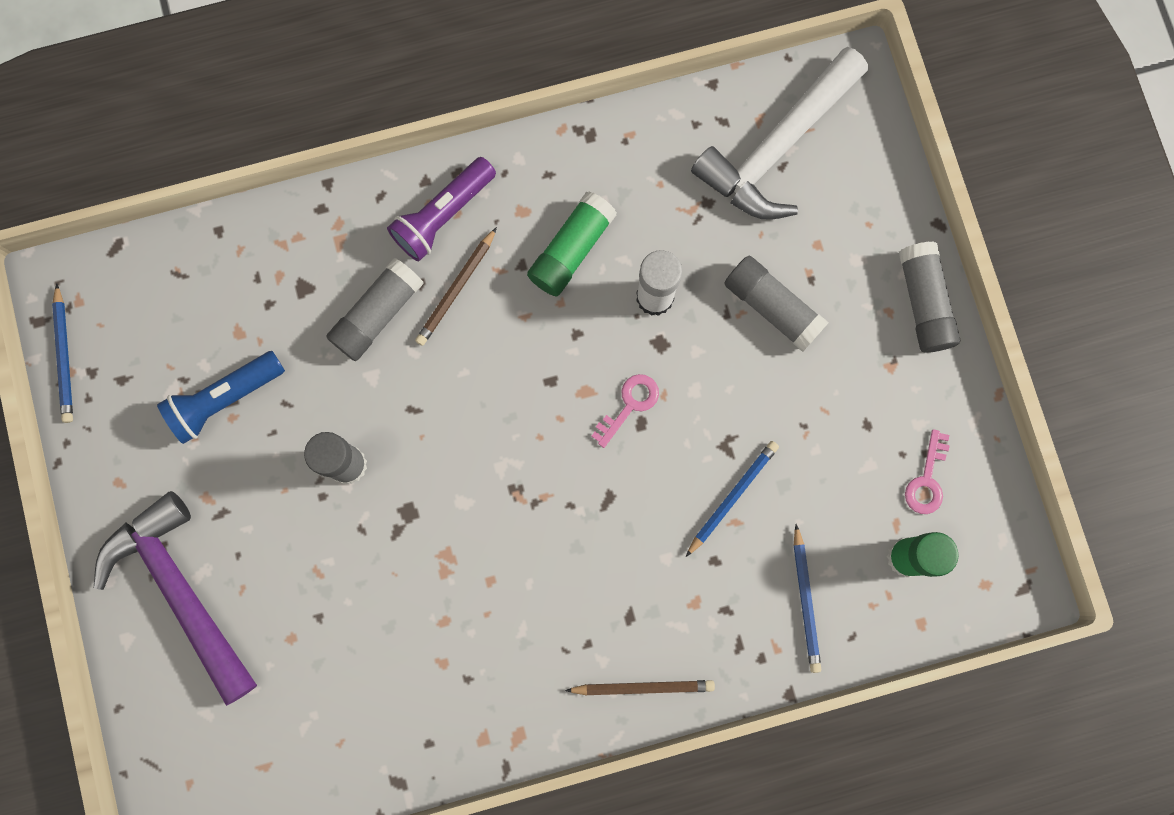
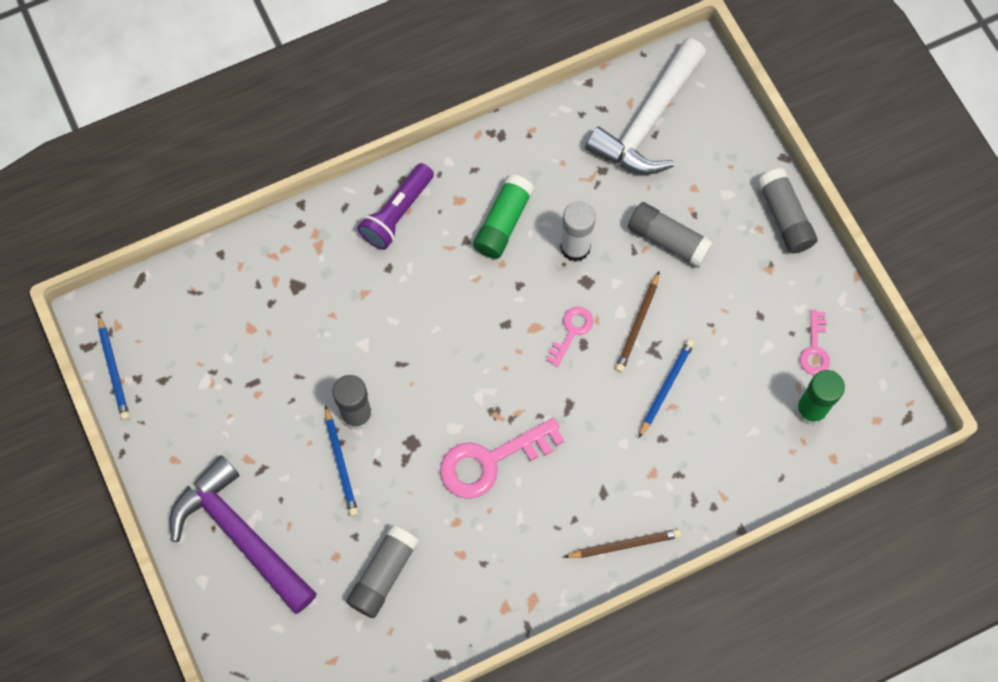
camera: 10 degrees left, 10 degrees down
blue flashlight [157,351,285,444] -> none
grey glue stick [326,258,424,361] -> grey glue stick moved to [346,525,419,618]
brown pencil [415,227,497,346] -> brown pencil moved to [615,272,659,372]
blue pencil [794,524,821,673] -> blue pencil moved to [325,405,358,516]
none -> pink key [440,418,564,499]

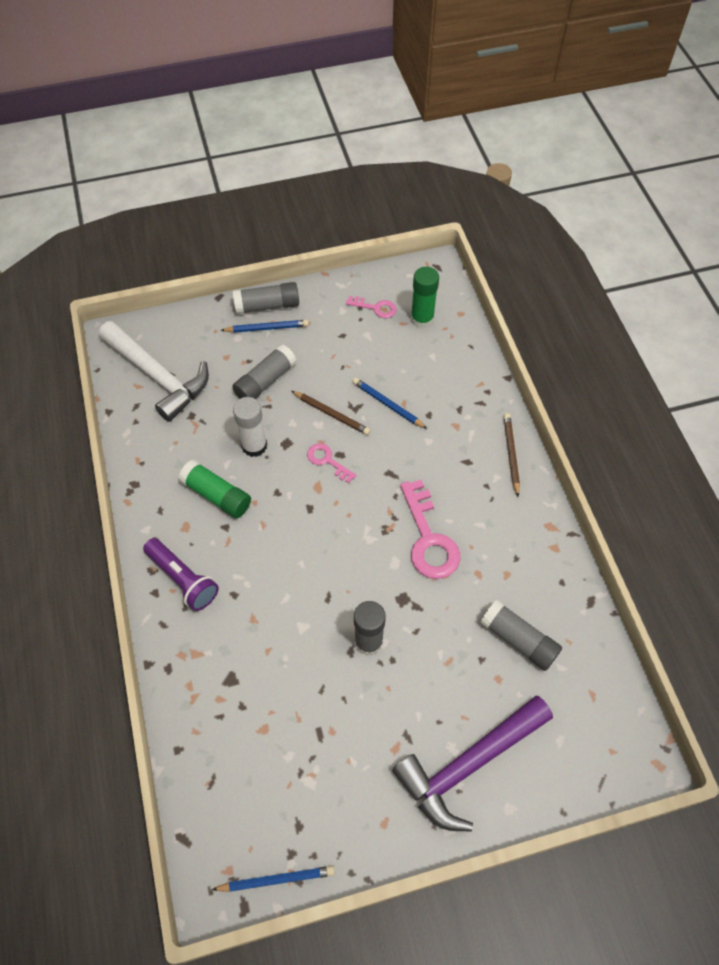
camera: 80 degrees left, 10 degrees down
blue pencil [325,405,358,516] -> blue pencil moved to [221,320,309,333]

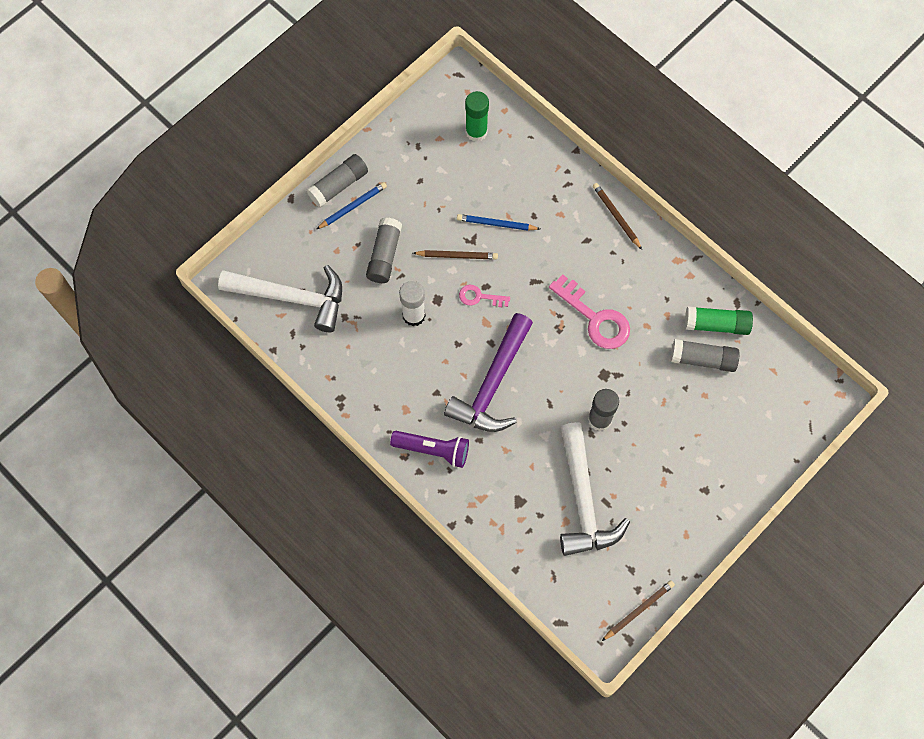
camera: 30 degrees left, 10 degrees up
green glue stick [178,460,251,518] -> green glue stick moved to [685,306,753,335]
blue pencil [212,866,335,892] -> brown pencil [602,580,675,641]
pink key [346,296,397,318] -> none
purple hammer [392,696,553,832] -> purple hammer moved to [444,313,533,432]
none -> white hammer [560,422,630,556]

